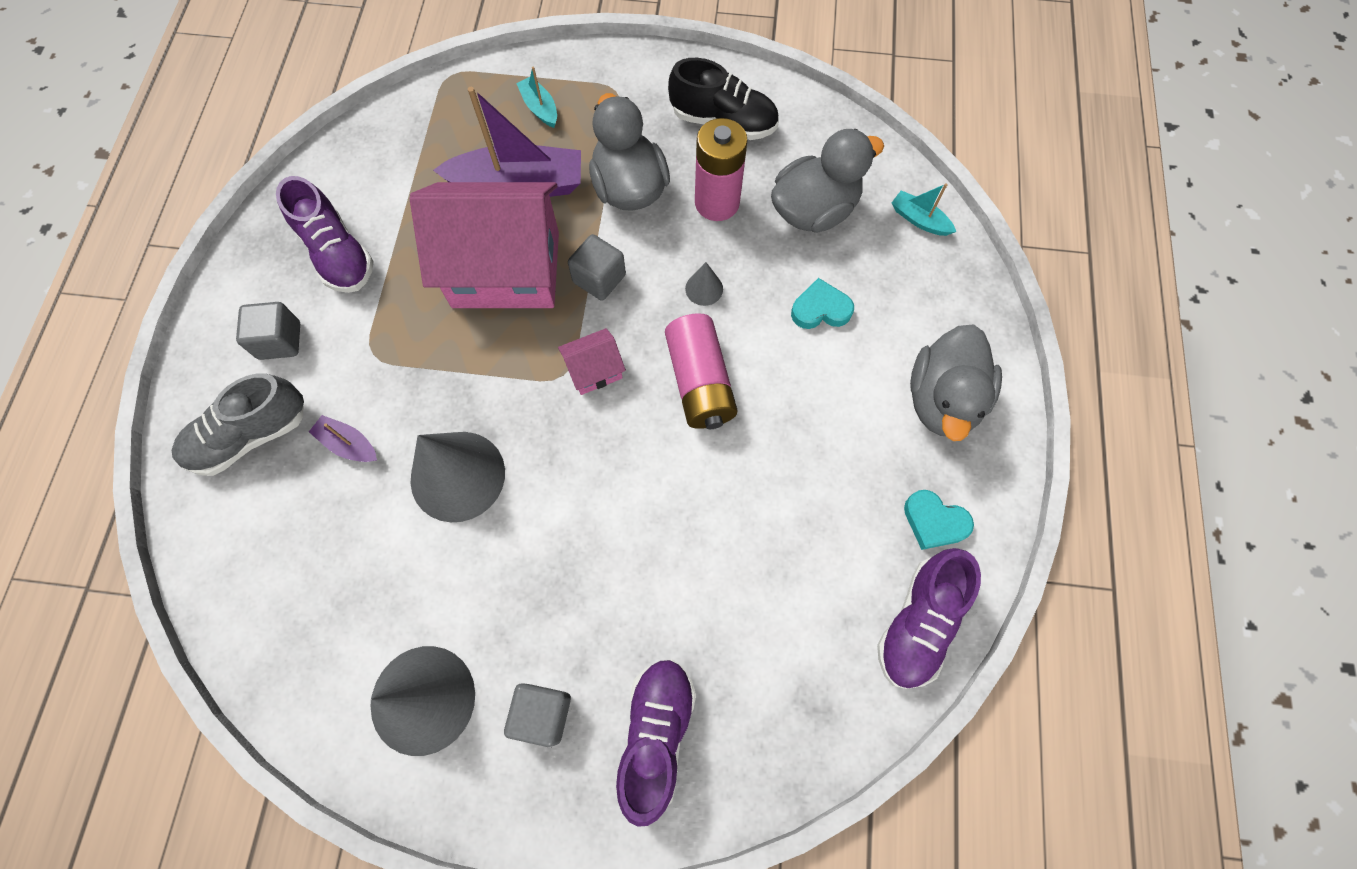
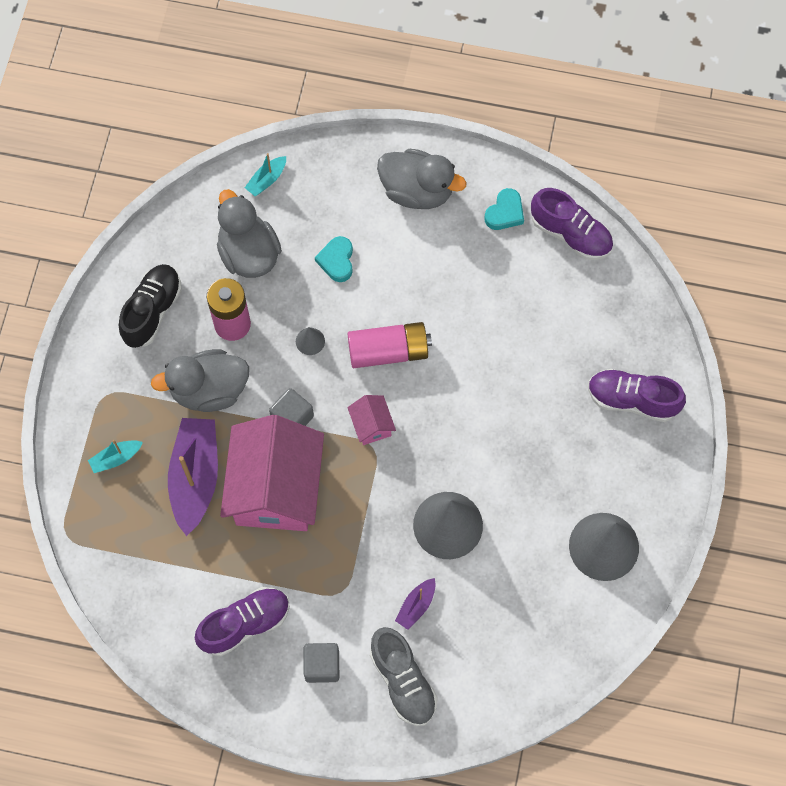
camera: 85 degrees left, 0 degrees up
grey cube [504,683,571,747] -> none

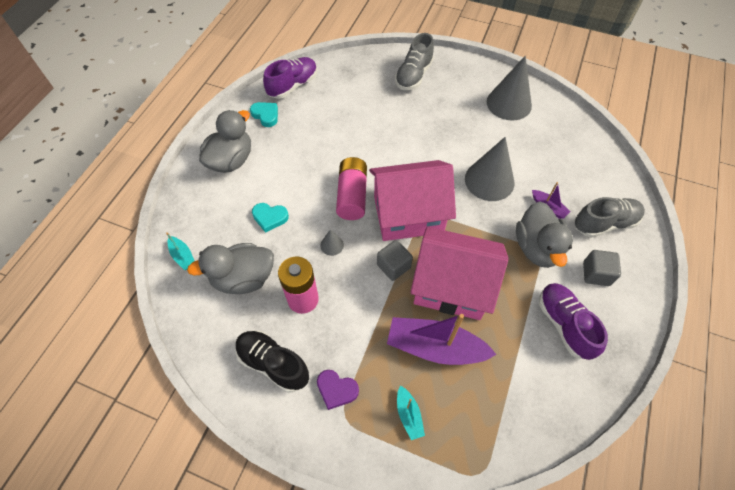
camera: 80 degrees left, 10 degrees down
grey duck [151,349,249,412] -> grey duck moved to [516,202,573,268]
pink house [347,395,396,445] -> pink house [369,160,456,241], size x2.37
purple shoe [588,369,686,422] -> grey shoe [395,33,434,90]
none -> purple heart [317,370,359,410]

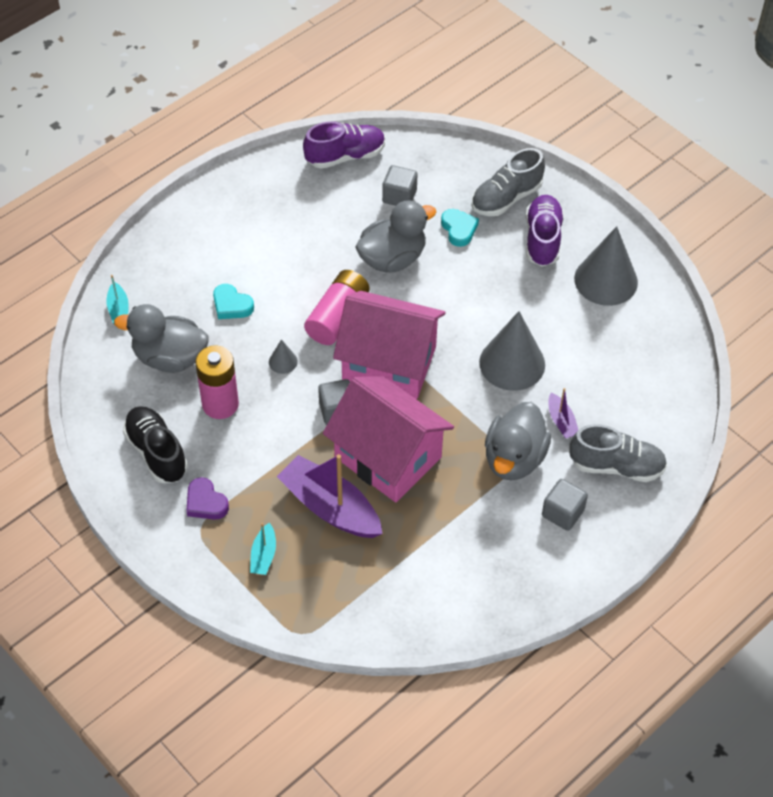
camera: 25 degrees right, 5 degrees down
grey duck [199,110,251,173] -> grey duck moved to [356,200,436,272]
turquoise heart [250,102,278,127] -> turquoise heart moved to [441,209,479,247]
purple shoe [539,283,608,360] -> purple shoe moved to [526,195,564,267]
none -> grey cube [382,165,418,206]

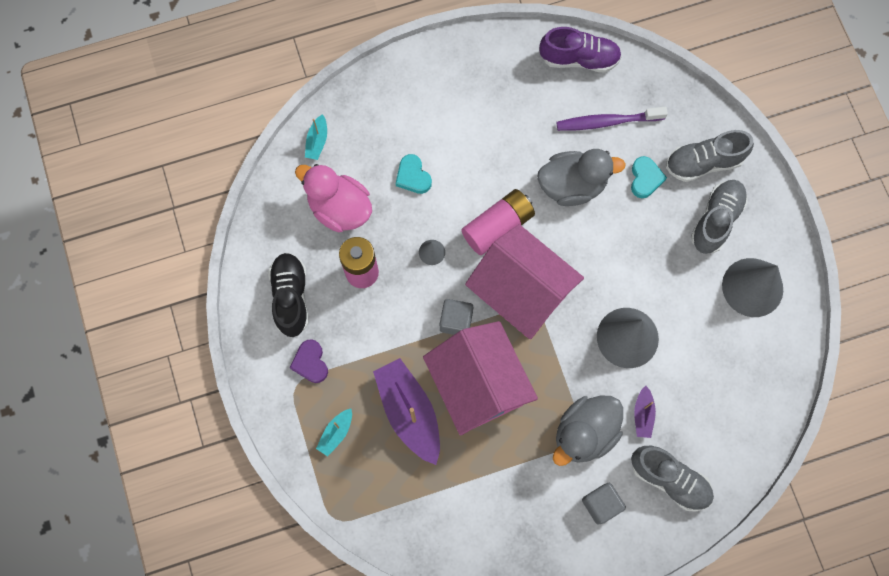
camera: 25 degrees right, 20 degrees up
grey duck [114,304,209,373] -> pink duck [295,164,372,233]
grey cube [382,165,418,206] -> purple toothbrush [557,107,668,131]
purple shoe [526,195,564,267] -> grey shoe [691,180,748,254]

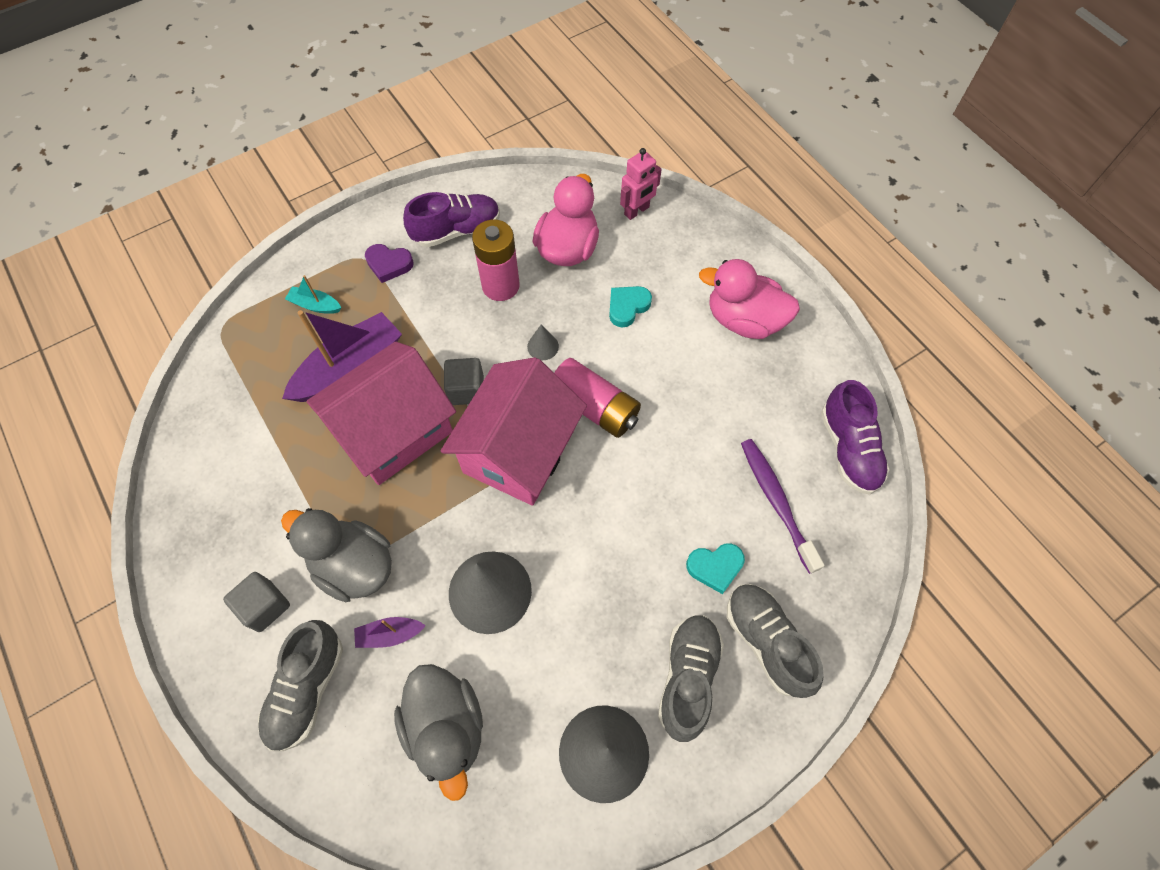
camera: 75 degrees right, 10 degrees down
black shoe [268,253,309,337] -> purple shoe [403,192,500,247]
purple heart [290,339,328,383] -> purple heart turned 135 degrees counterclockwise [365,244,414,283]
turquoise boat [305,114,327,160] -> pink robot [620,148,662,220]
grey duck [537,149,626,206] -> grey duck moved to [394,664,483,801]
grey shoe [691,180,748,254] -> grey shoe turned 90 degrees counterclockwise [658,615,724,742]
none -> pink duck [699,259,800,339]

